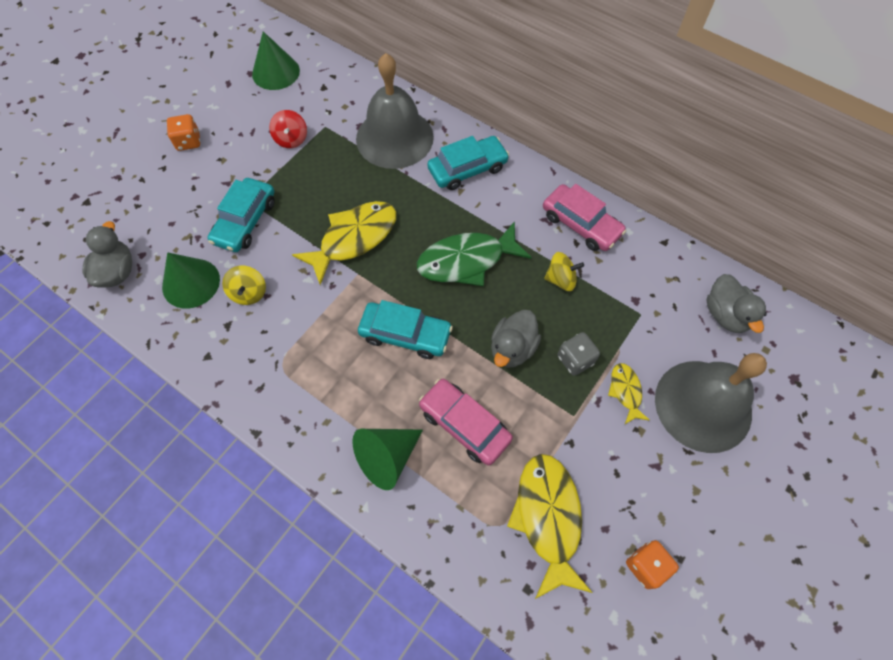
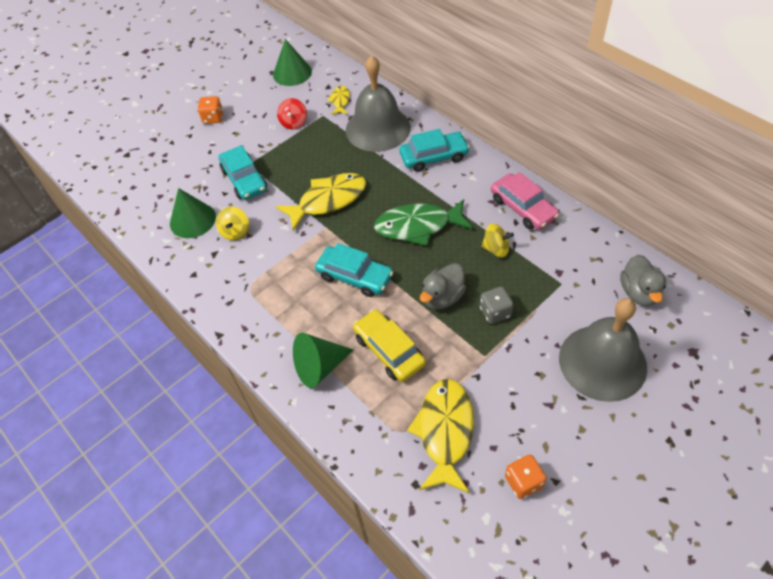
camera: 15 degrees right, 10 degrees down
grey duck [82,221,132,288] -> none
turquoise car [207,178,275,252] -> turquoise car turned 60 degrees counterclockwise [218,145,267,200]
pink car [419,379,513,465] -> yellow car [353,309,426,382]
yellow fish [608,363,650,424] -> yellow fish moved to [327,85,350,115]

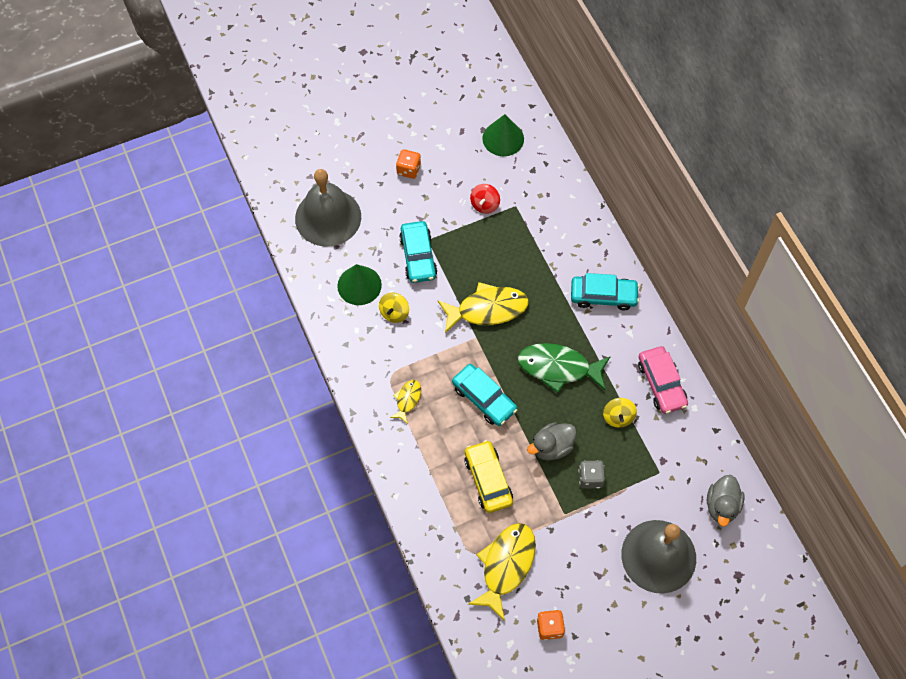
camera: 15 degrees right, 10 degrees up
green cone [293,333,353,388] -> none
yellow fish [327,85,350,115] -> yellow fish moved to [390,380,421,424]
grey bell [346,55,411,152] -> grey bell moved to [295,169,361,247]
yellow spinning top [481,223,514,257] -> yellow spinning top turned 60 degrees clockwise [603,398,637,428]

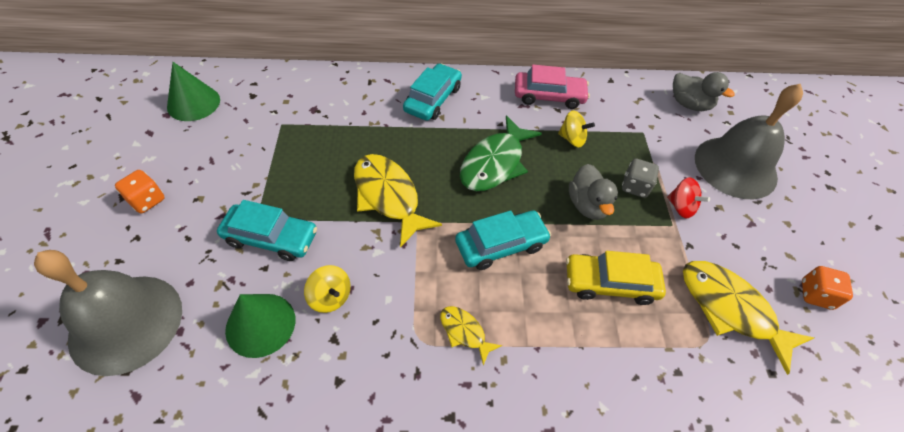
camera: 70 degrees left, 10 degrees down
yellow fish [437,282,529,333] -> yellow fish turned 45 degrees counterclockwise [354,154,442,248]
red spinning top [470,184,500,214] -> red spinning top moved to [667,178,710,218]

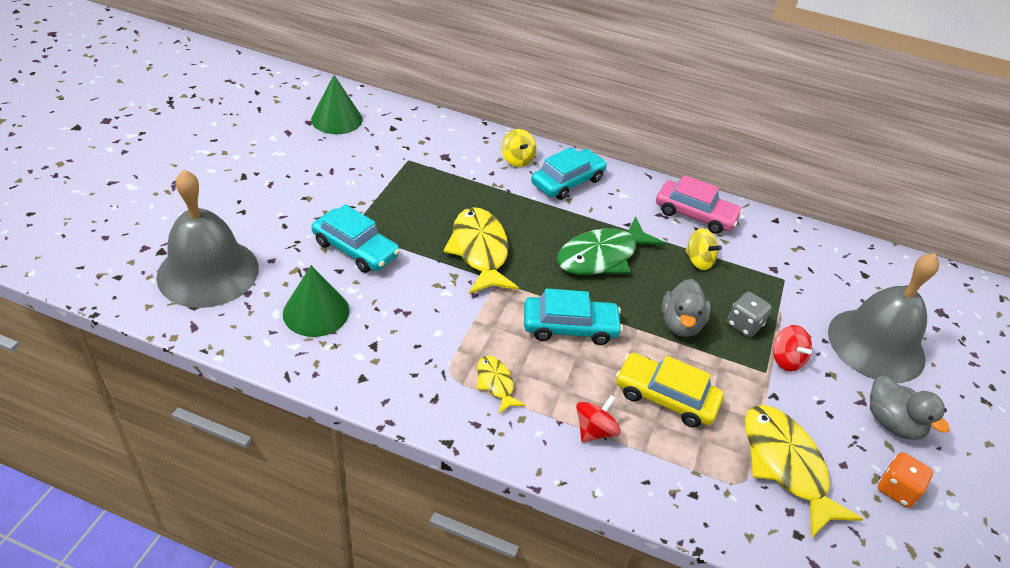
camera: 20 degrees right, 10 degrees down
orange dice [115,170,165,213] -> none
yellow spinning top [304,265,351,313] -> yellow spinning top moved to [501,129,536,167]
grey duck [673,72,735,111] -> grey duck moved to [870,376,950,440]
none -> red spinning top [576,395,620,442]

